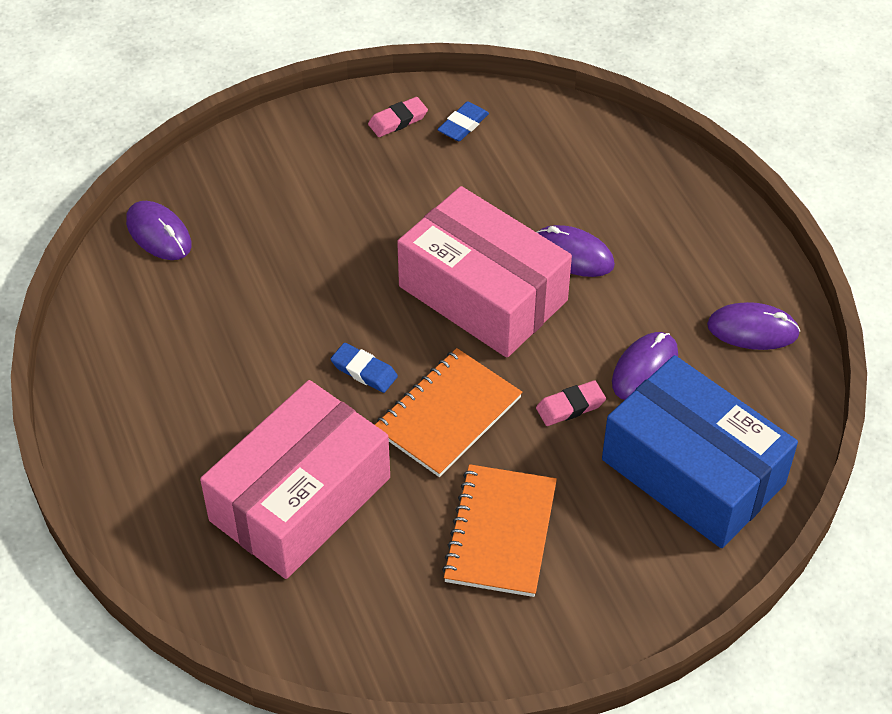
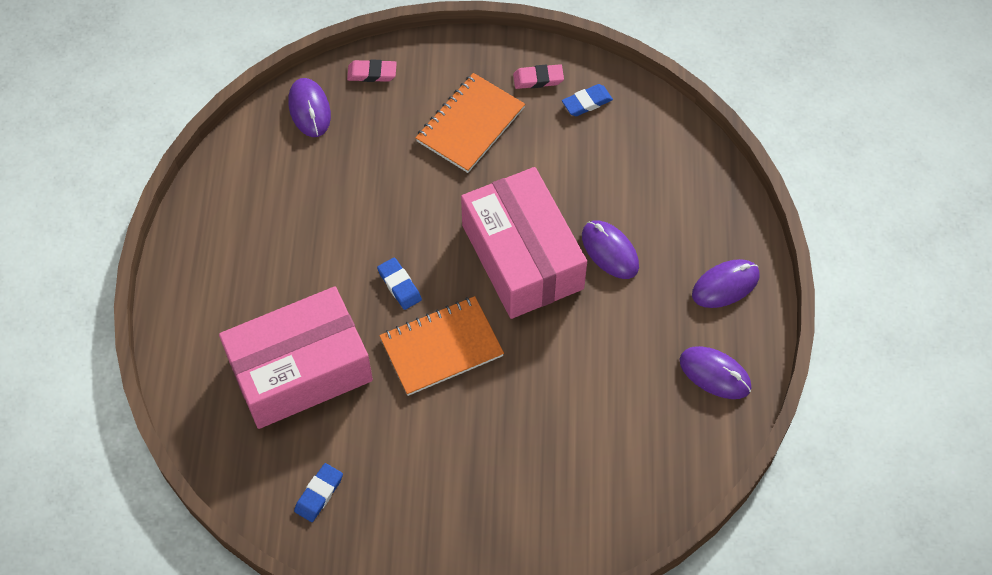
camera: 25 degrees right, 10 degrees up
orange notebook [442,464,557,597] -> orange notebook moved to [415,73,525,173]
pink eraser [536,380,606,426] -> pink eraser moved to [347,60,397,82]
blue box [602,355,798,548] -> none
purple mouse [612,332,678,400] -> purple mouse moved to [692,259,760,308]
none -> blue eraser [294,463,343,522]

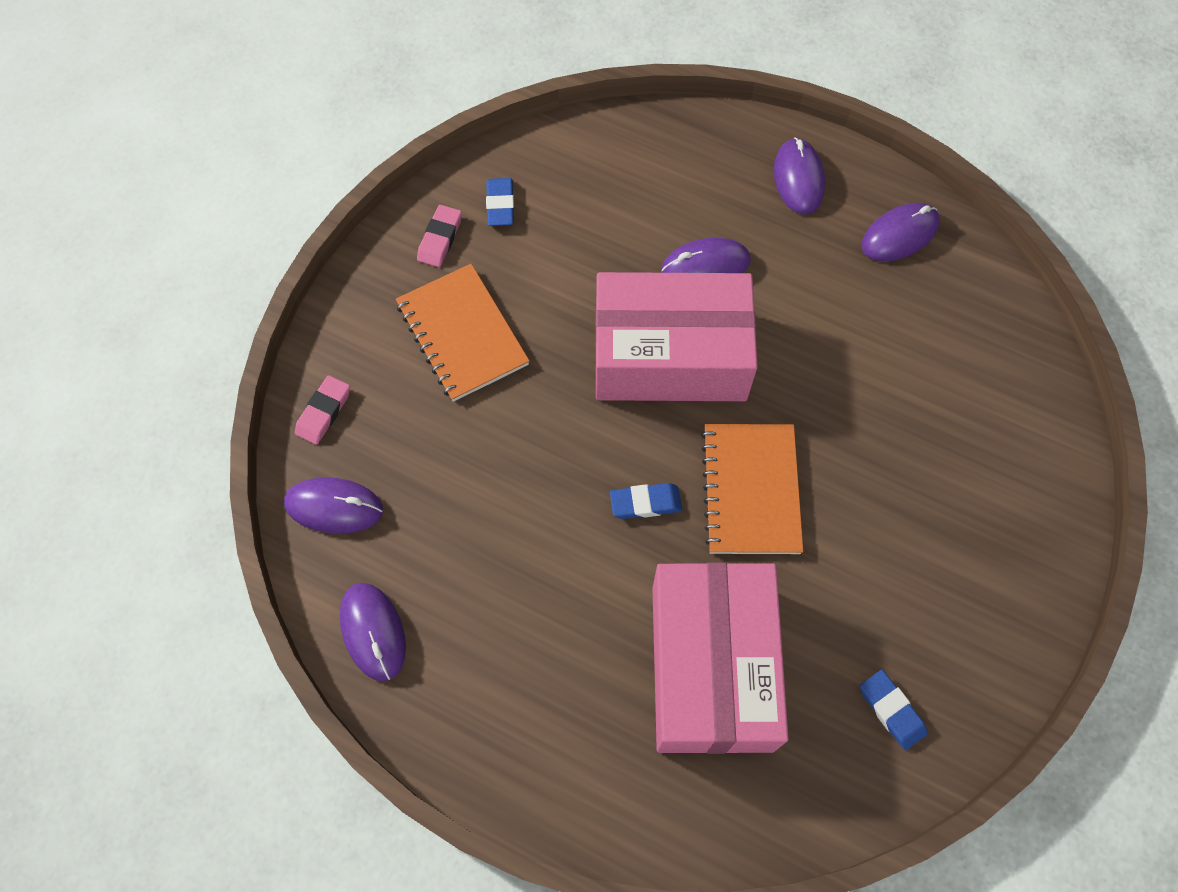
camera: 65 degrees left, 5 degrees up
none -> purple mouse [340,583,406,682]

